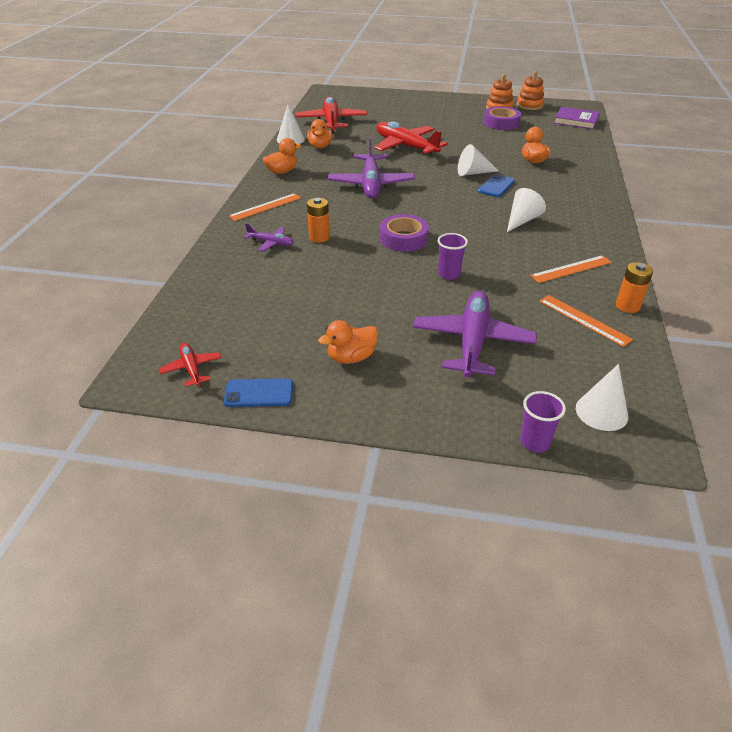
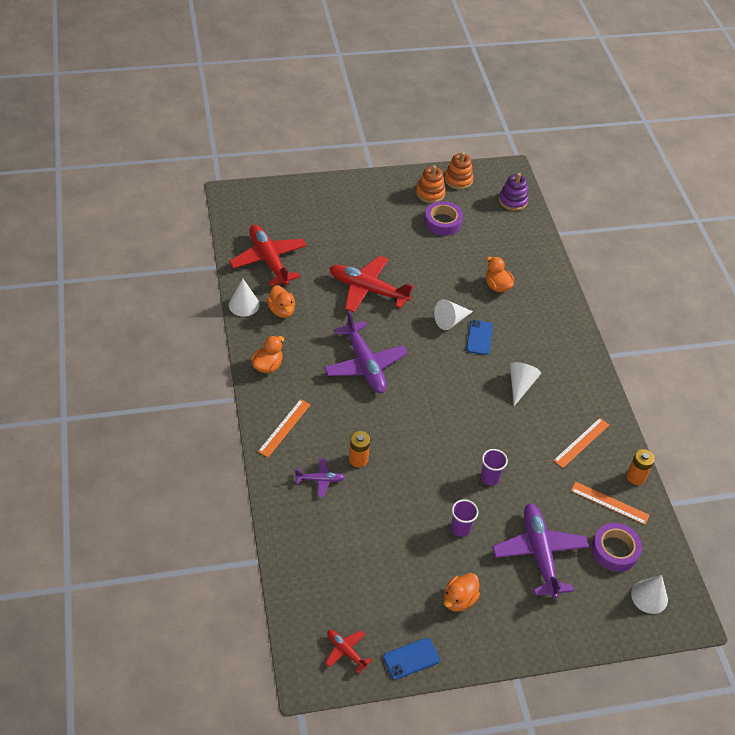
camera: 25 degrees left, 10 degrees up
purple tape [380,214,429,252] -> purple tape moved to [592,523,642,572]
purple cup [520,391,566,452] -> purple cup moved to [451,499,478,537]
purple book [554,107,600,129] -> purple stacking toy [499,173,529,211]

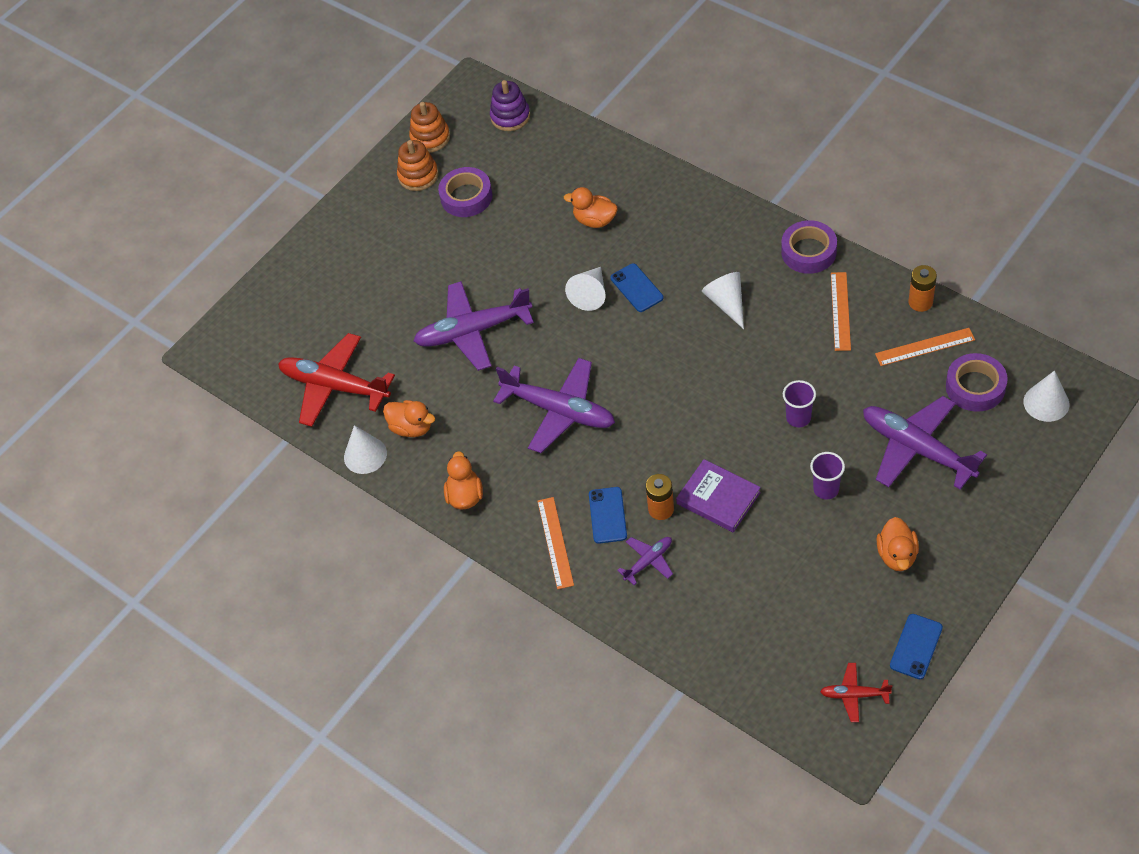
camera: 30 degrees left, 5 degrees up
red plane [329,256,414,312] -> purple plane [414,281,534,371]
none -> blue phone [589,487,627,544]
none -> purple book [676,459,761,532]
none -> purple tape [781,220,837,274]

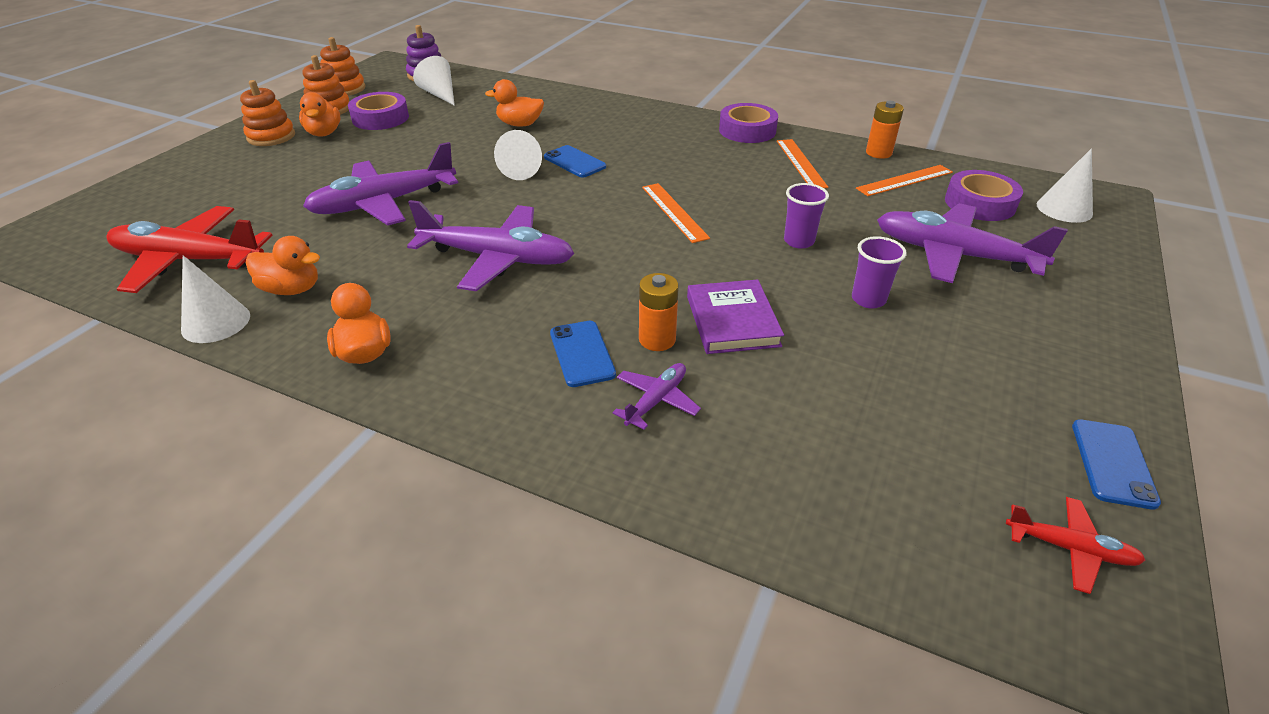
camera: 20 degrees left, 15 degrees down
orange ruler [537,497,574,589] -> orange ruler moved to [642,183,710,243]
purple book [676,459,761,532] -> purple book turned 60 degrees clockwise [687,279,784,354]
white cone [702,272,744,329] -> white cone moved to [413,56,455,106]
red plane [820,663,892,722] -> red plane turned 150 degrees counterclockwise [1006,497,1145,594]
orange duck [877,517,919,571] -> orange duck moved to [299,92,340,137]
none -> orange stacking toy [240,80,295,146]

